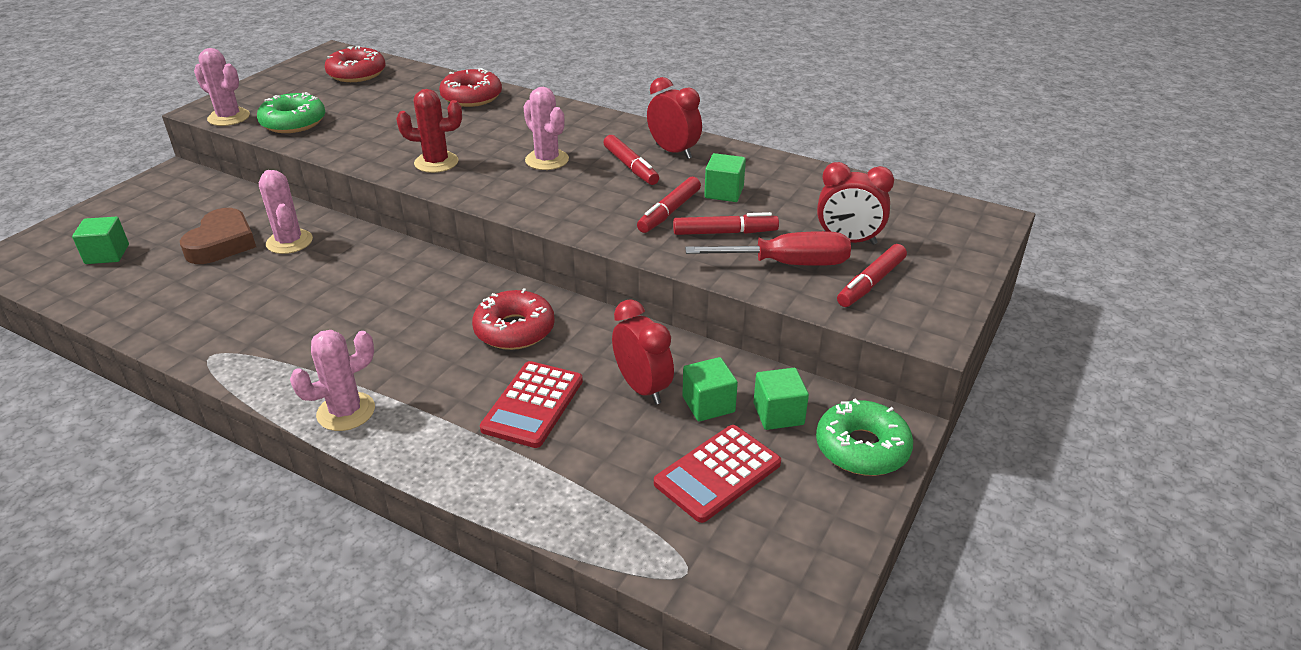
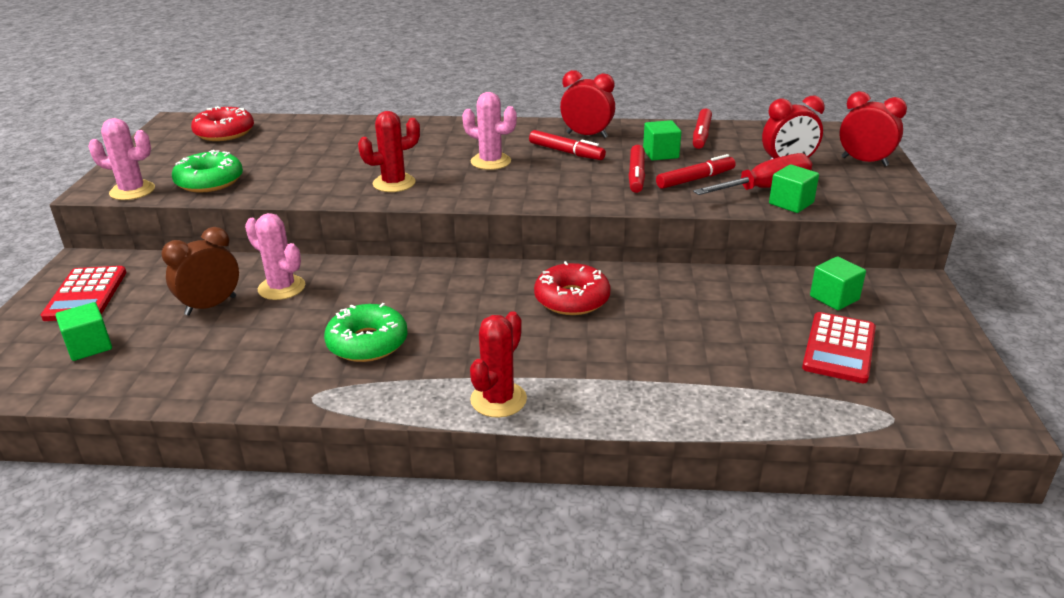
camera: 25 degrees left, 5 degrees down
brown heart [180,208,256,264] -> brown clock [161,227,239,316]
pink cactus [290,330,375,431] -> red cactus [470,311,527,418]
red donut [439,68,502,107] -> none
red calculator [480,361,583,448] -> red calculator moved to [41,266,126,321]
red clock [612,299,674,405] -> red clock moved to [839,91,907,166]
green cube [682,357,738,422] -> green cube moved to [769,164,819,213]
green donut [816,399,913,476] -> green donut moved to [324,303,408,362]
red marker [837,244,907,307] -> red marker moved to [693,108,712,149]

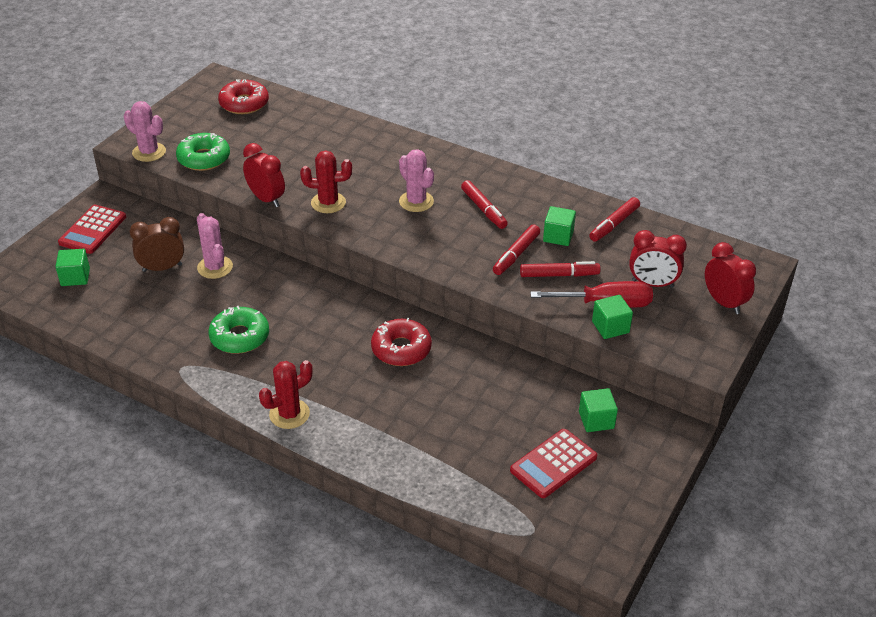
camera: 25 degrees right, 10 degrees up
red clock [560,70,615,138] -> red clock moved to [243,143,285,207]

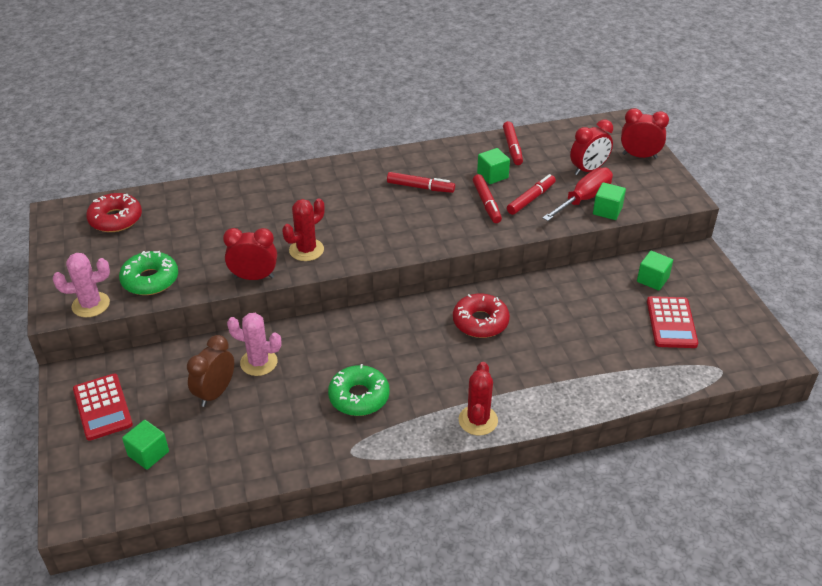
camera: 45 degrees left, 0 degrees up
pink cactus [399,149,434,212] -> none

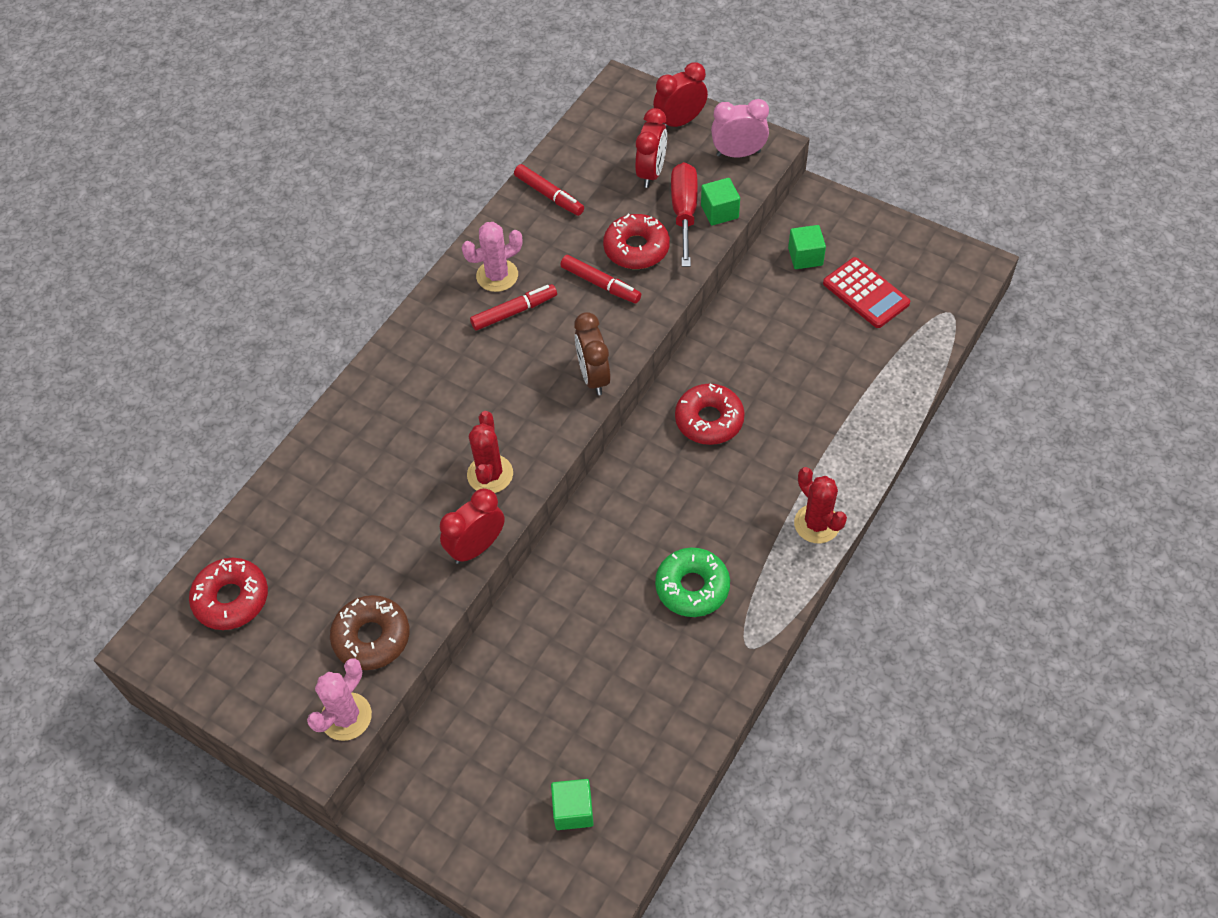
camera: 40 degrees left, 15 degrees up
red calculator [73,374,133,441] -> none
green donut [119,251,178,295] -> brown donut [330,595,409,670]
brown clock [187,335,234,407] -> brown clock moved to [574,312,611,395]
pink cactus [227,313,282,376] -> pink cactus moved to [462,222,522,292]
green cube [477,148,510,184] -> none
red marker [507,174,556,215] -> red donut [603,214,670,269]
none -> pink clock [711,99,769,157]

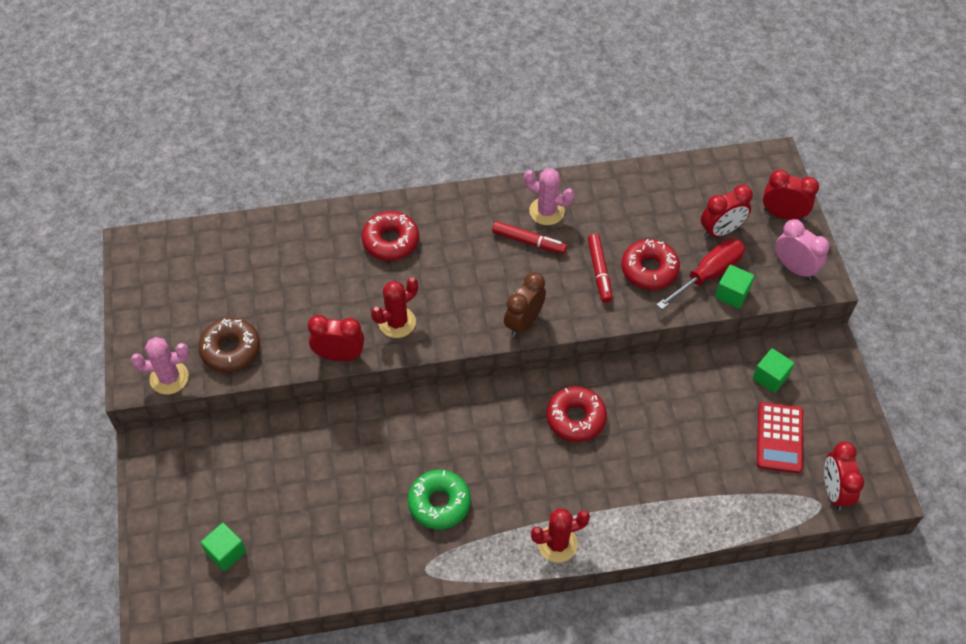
camera: 45 degrees right, 0 degrees up
red donut [189,558,268,630] -> red donut moved to [361,211,419,261]
red marker [514,164,584,216] -> none
red cactus [794,467,847,543] -> red cactus turned 60 degrees clockwise [531,508,590,562]
none -> red clock [824,442,864,511]

